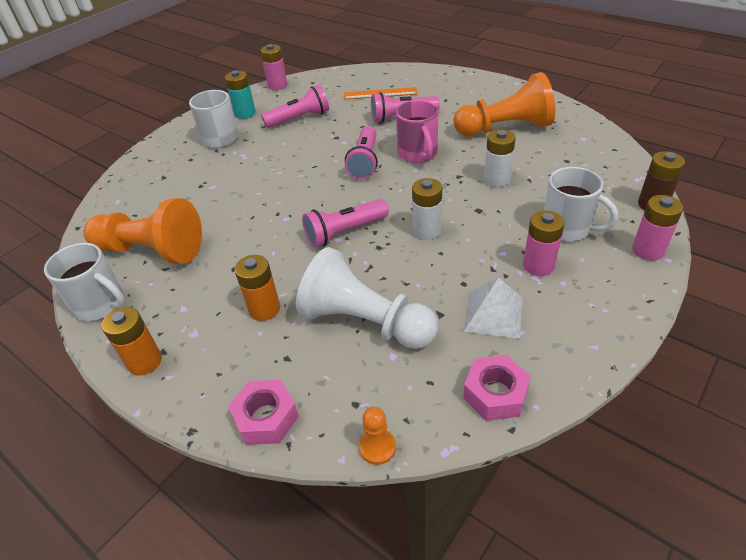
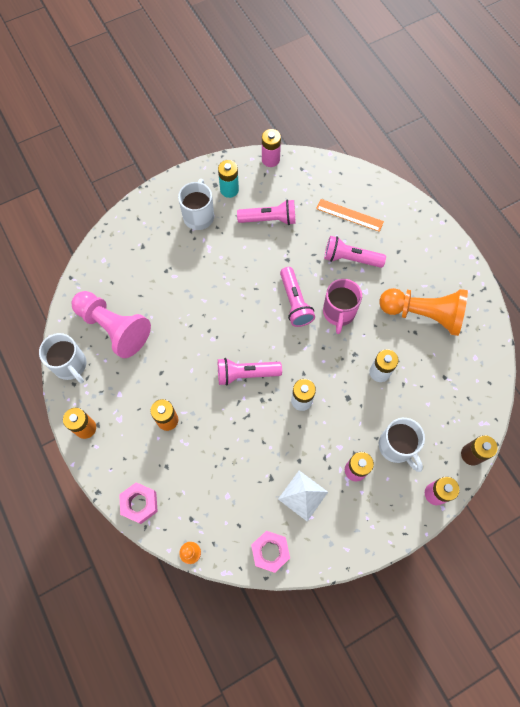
camera: 20 degrees right, 25 degrees up
orange pawn [83,198,202,264] -> pink pawn [72,291,151,358]
white pawn [296,247,438,349] -> none
pink flashlight [345,126,378,180] -> pink flashlight turned 45 degrees counterclockwise [280,267,315,327]

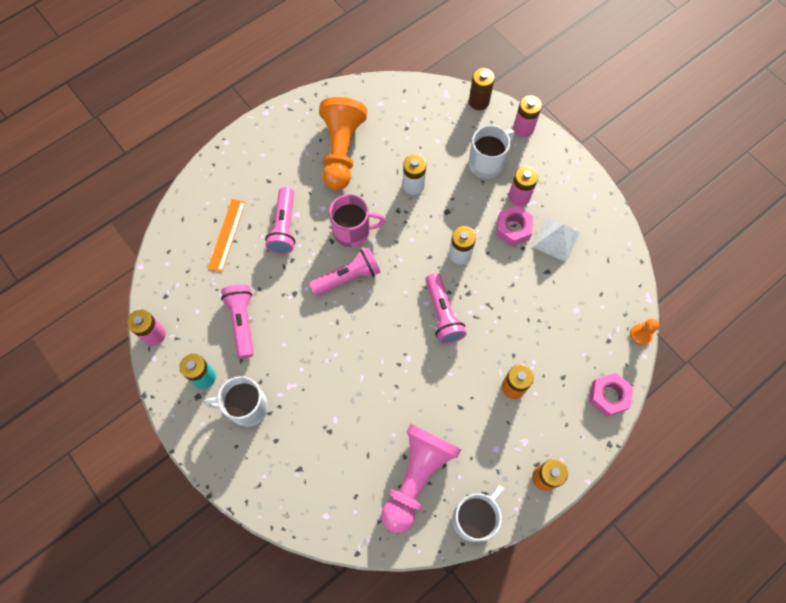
camera: 100 degrees left, 0 degrees up
pink nut [251,531,290,573] -> pink nut moved to [496,205,534,246]

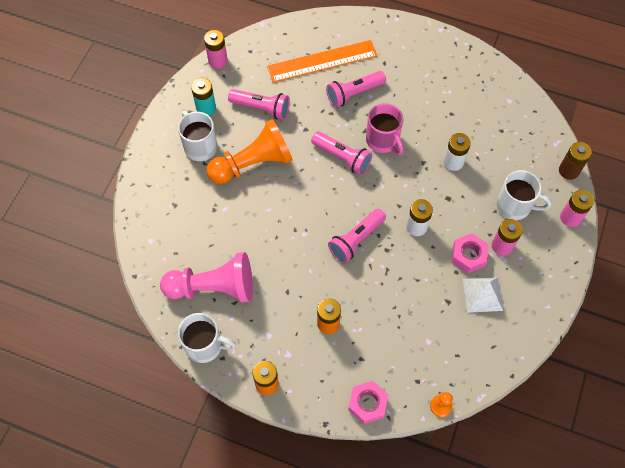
camera: 60 degrees right, 5 degrees down
orange ruler [208,199,246,272] -> orange ruler [267,40,378,83], size x1.60
pink flashlight [221,284,254,358] -> pink flashlight turned 60 degrees clockwise [228,89,290,120]
orange pawn [319,97,367,190] -> orange pawn moved to [207,119,293,184]

